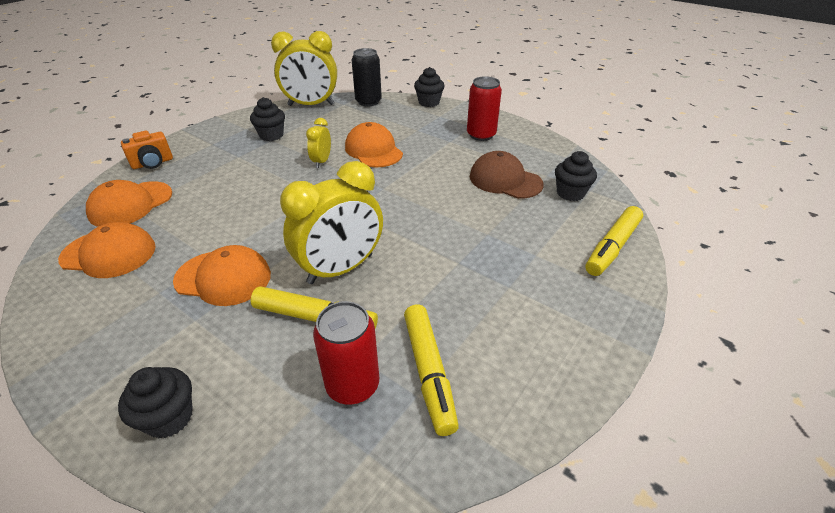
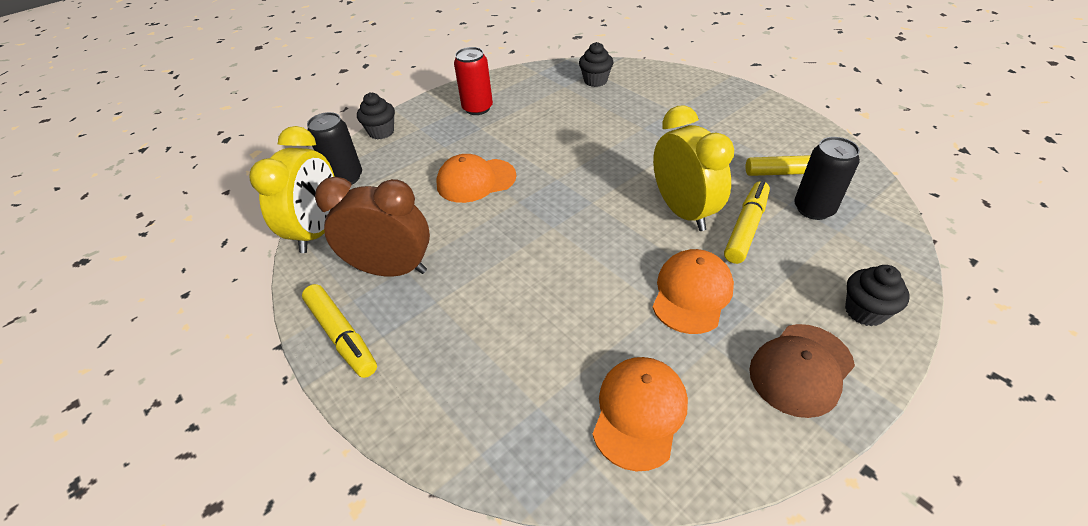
camera: 75 degrees left, 5 degrees up
orange cap [86,180,172,227] -> none
orange camera [121,131,173,169] -> none
black cupcake [250,97,285,141] -> brown clock [315,177,430,276]
yellow clock [306,118,331,168] -> none
red can [313,301,379,404] -> black can [794,137,860,220]
brown cap [470,151,544,199] -> brown cap moved to [749,324,855,418]
yellow marker [585,206,643,276] -> yellow marker moved to [302,284,377,378]

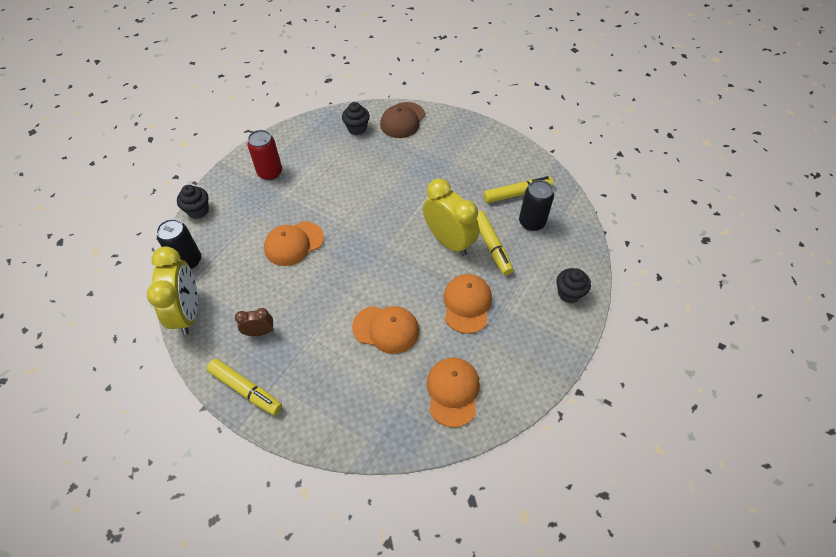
camera: 20 degrees left, 10 degrees up
brown clock [315,177,430,276] -> brown clock [235,308,273,336], size x0.50
yellow marker [724,181,770,264] -> yellow marker turned 150 degrees clockwise [477,211,513,275]
brown cap [749,324,855,418] -> brown cap moved to [380,102,425,138]
none -> orange cap [352,306,419,354]

